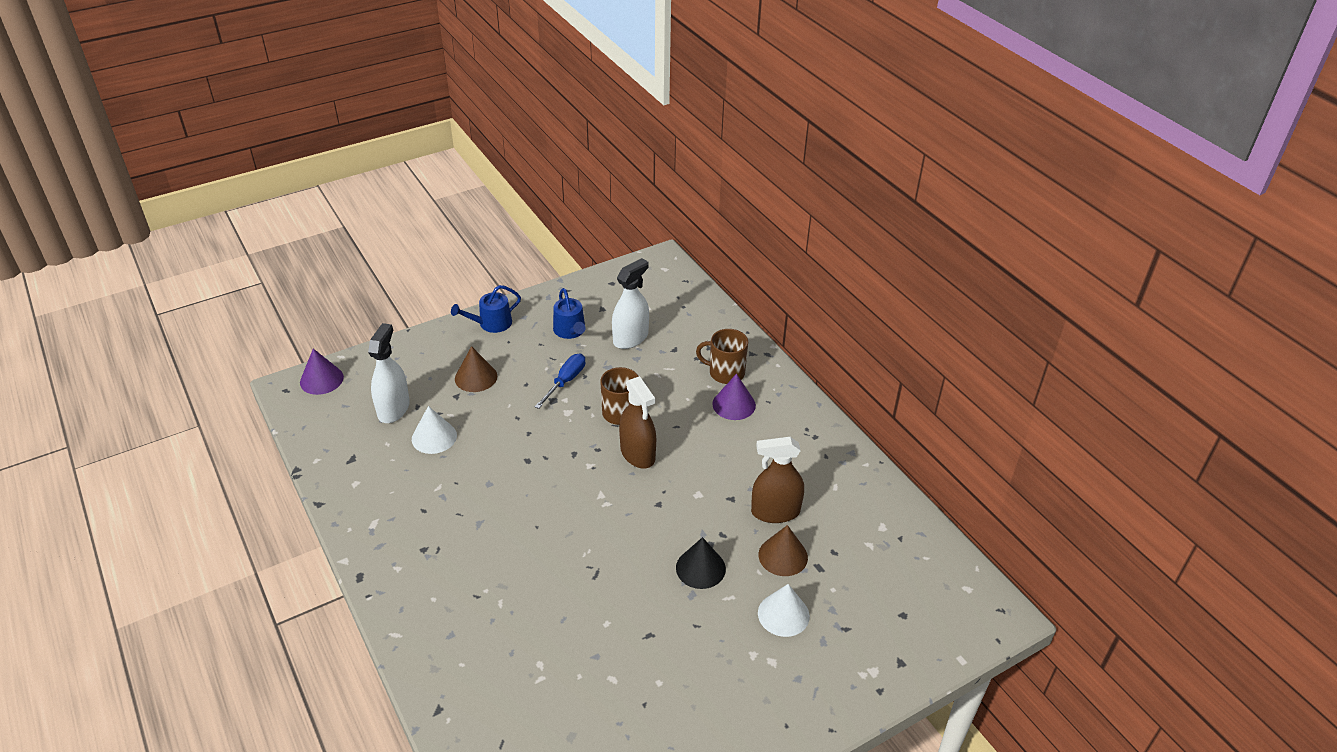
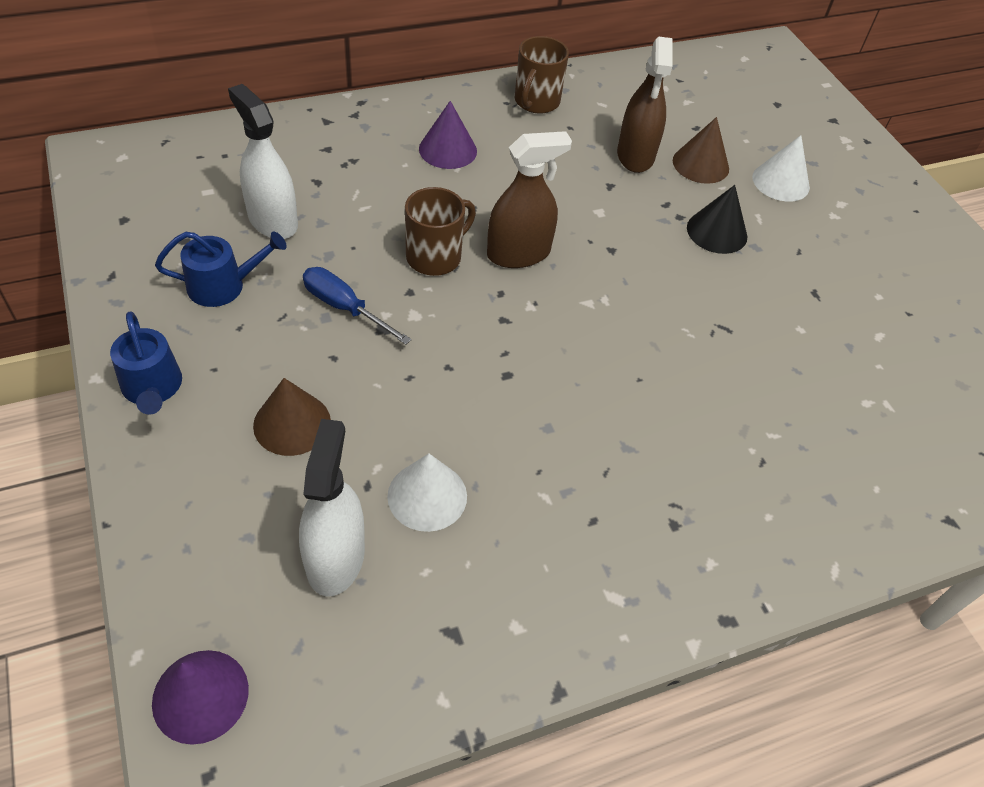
camera: 85 degrees left, 10 degrees up
white spray bottle [368,323,410,423] -> white spray bottle turned 75 degrees clockwise [299,419,365,596]
brown mug [696,329,748,384] -> brown mug moved to [514,36,569,114]

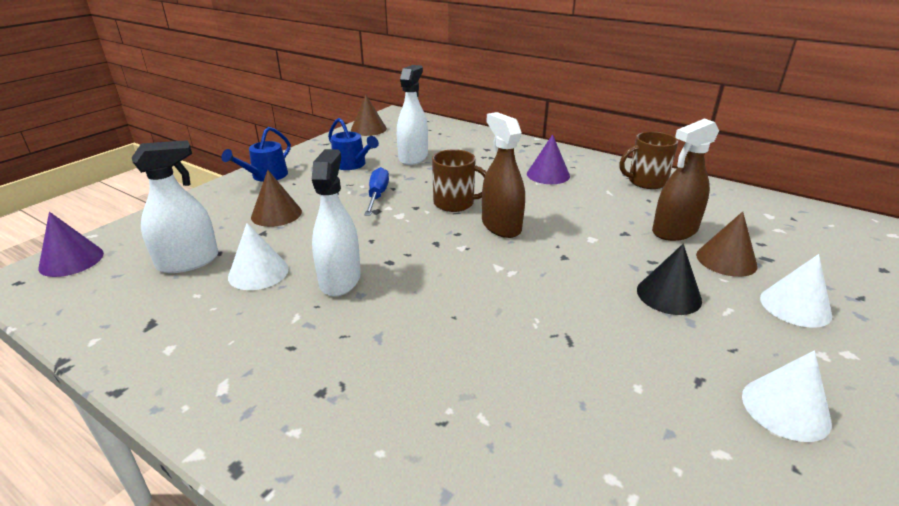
camera: 60 degrees right, 20 degrees down
brown spray bottle [487,131,572,268] -> brown spray bottle turned 150 degrees counterclockwise [482,112,525,238]
none -> white spray bottle [312,149,361,296]
none -> brown cone [351,94,387,136]
none -> white cone [742,351,832,442]

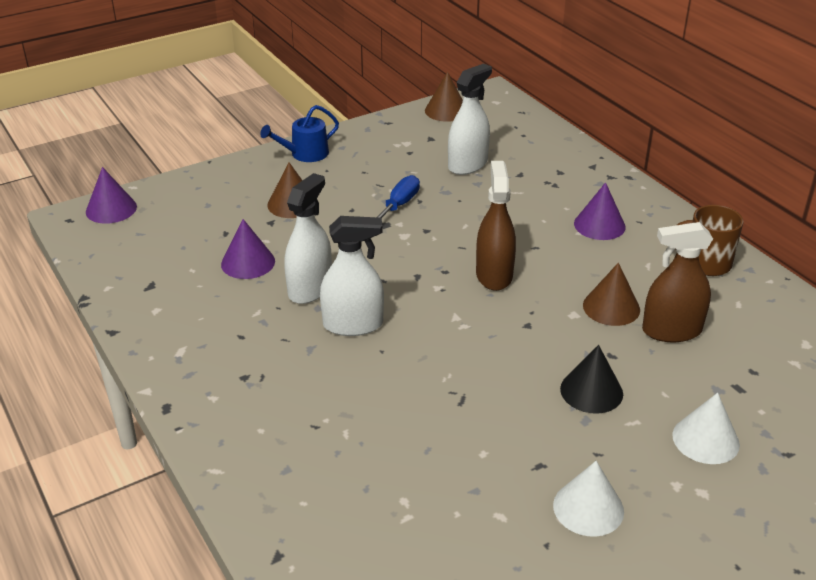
camera: 25 degrees right, 5 degrees up
white spray bottle [132,140,218,273] -> white spray bottle moved to [320,216,384,336]
white cone [228,223,289,290] -> purple cone [221,219,275,279]
blue watering can [328,118,379,170] -> none
brown mug [432,149,486,212] -> none
brown cone [696,211,758,277] -> brown cone moved to [583,263,640,326]

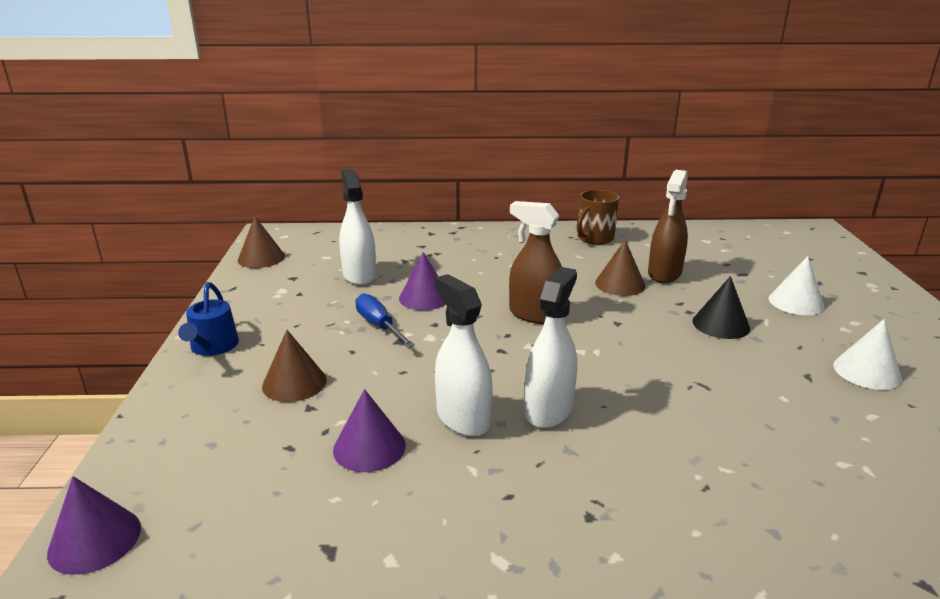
camera: 60 degrees left, 10 degrees down
purple cone [574,182,626,240] -> purple cone moved to [399,252,446,310]

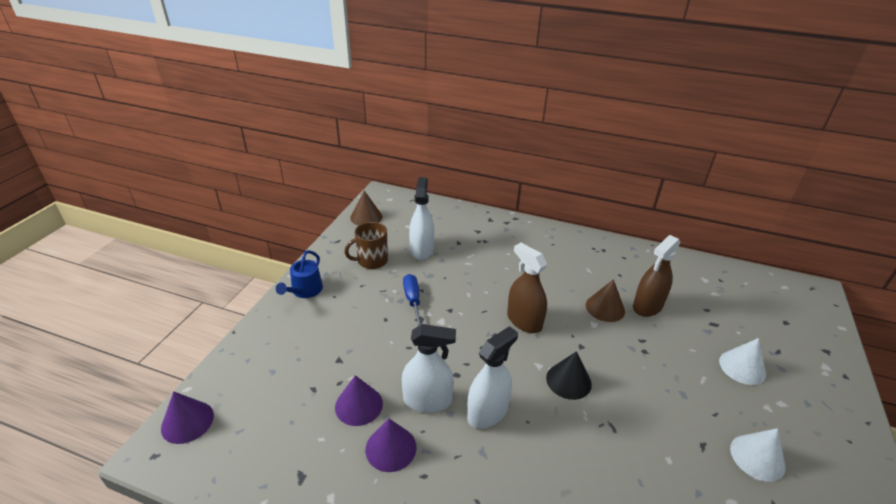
camera: 20 degrees right, 10 degrees up
brown cone [262,330,327,402] -> none
purple cone [399,252,446,310] -> purple cone moved to [365,419,417,472]
white spray bottle [435,274,492,437] -> white spray bottle turned 105 degrees clockwise [402,324,456,413]
brown mug [577,189,619,245] -> brown mug moved to [344,222,388,269]
black cone [692,276,750,339] -> black cone moved to [546,351,592,400]

